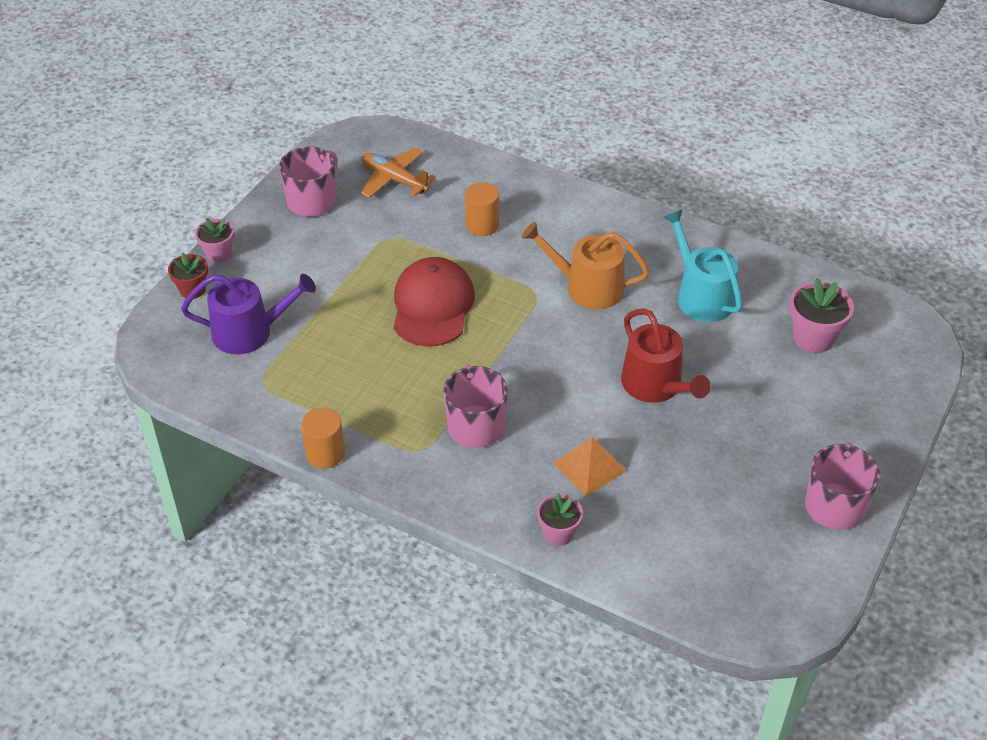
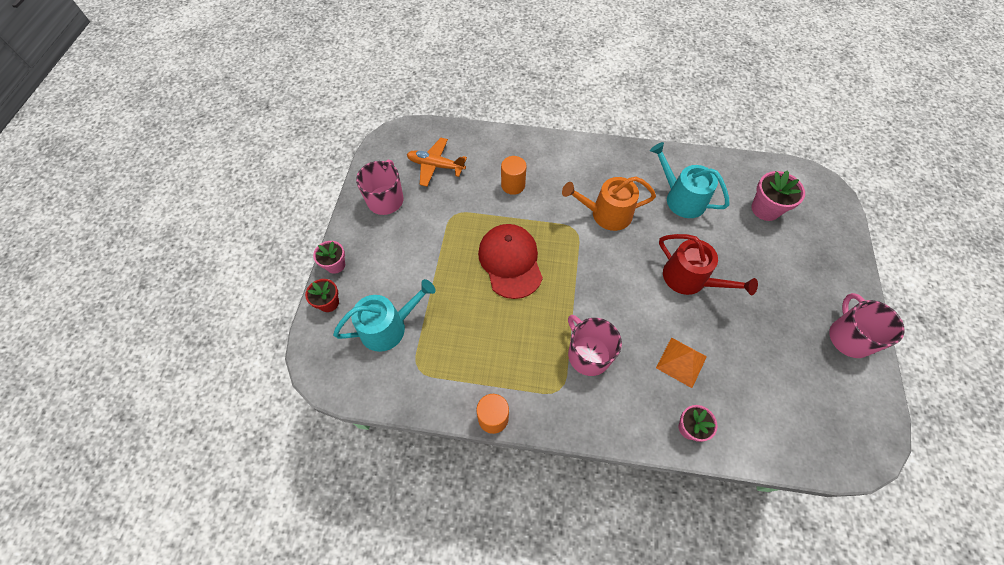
camera: 20 degrees left, 15 degrees up
purple watering can [181,274,316,354] -> turquoise watering can [333,279,436,352]

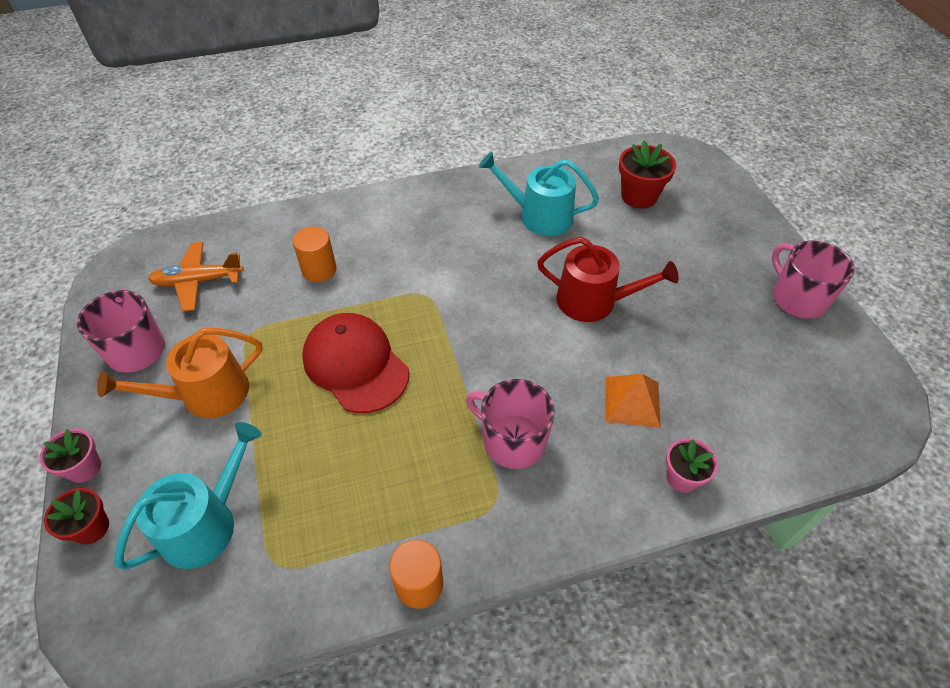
camera: 25 degrees left, 10 degrees down
orange watering can [562,176,656,231] -> orange watering can moved to [97,328,263,418]
pink flower pot [751,170,805,221] -> red flower pot [619,140,676,209]

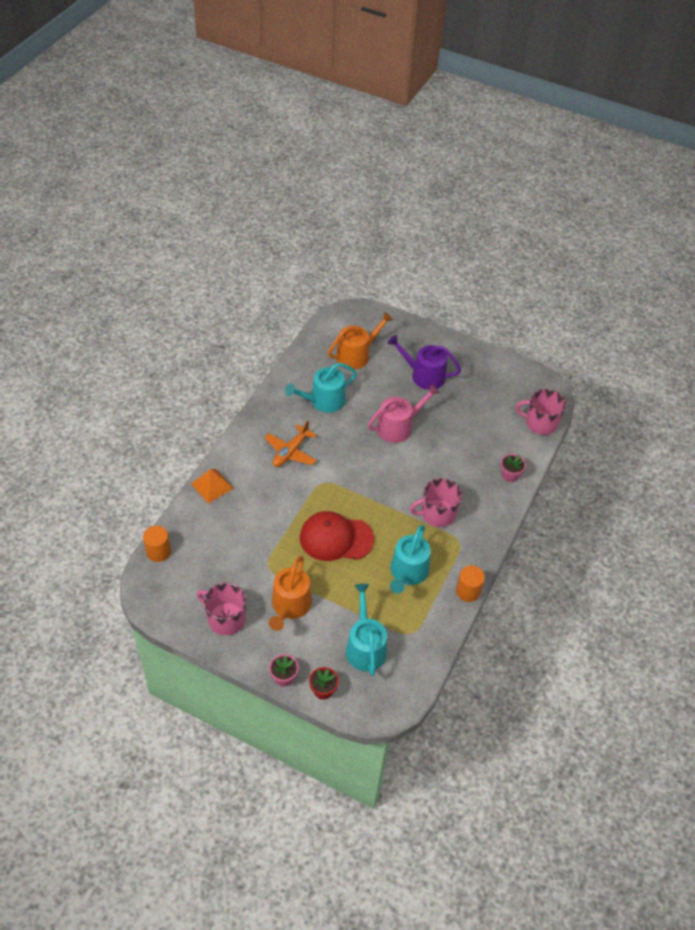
camera: 50 degrees left, 0 degrees up
orange plane [148,242,244,312] -> orange plane moved to [264,420,317,467]
orange cylinder [293,226,336,282] -> orange cylinder moved to [143,526,171,562]
red watering can [537,237,679,322] -> pink watering can [368,384,440,443]
orange pyramid [605,374,661,428] -> orange pyramid moved to [191,469,233,504]
red flower pot [619,140,676,209] -> orange watering can [328,312,393,370]
pink mug [772,241,855,319] -> pink mug moved to [516,389,566,435]
none -> purple watering can [388,335,461,390]
none -> turquoise watering can [390,525,431,594]

